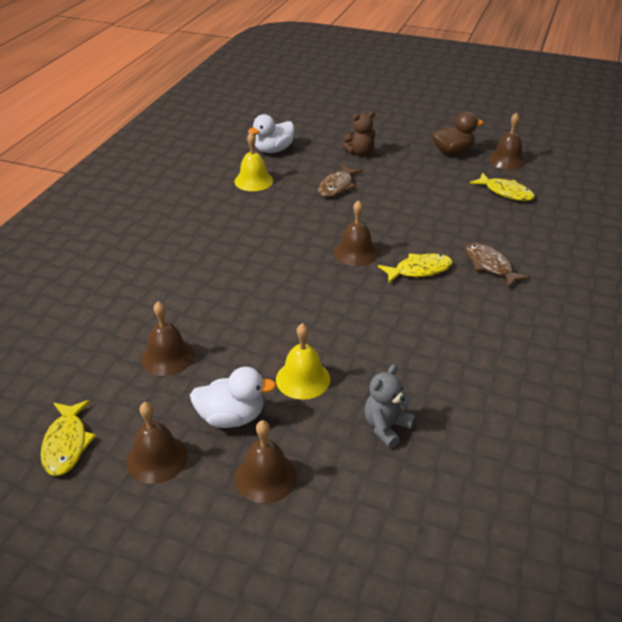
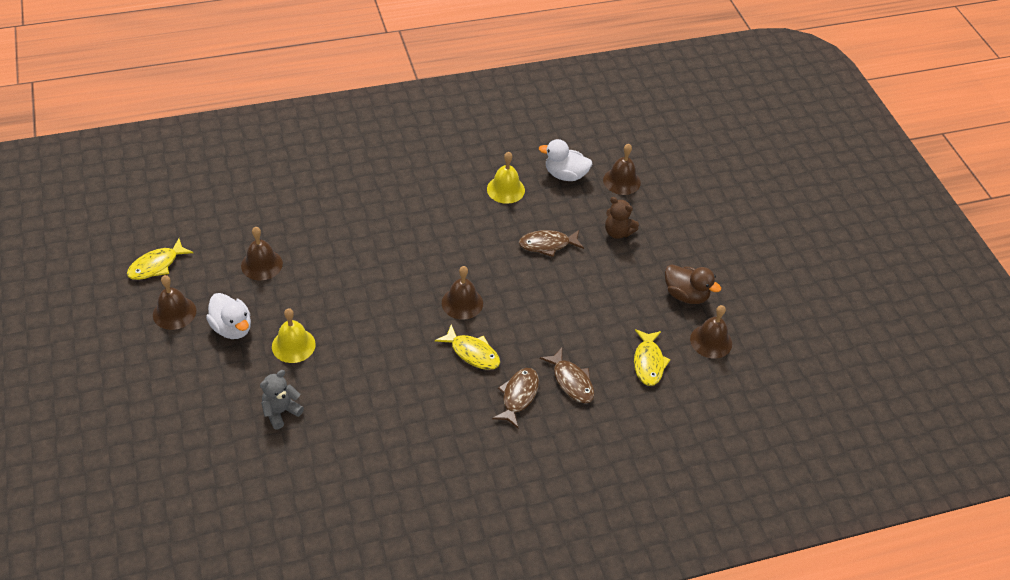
camera: 50 degrees right, 10 degrees up
brown bell [235,420,297,503] -> brown bell moved to [603,144,641,195]
grey teddy bear [364,364,415,448] -> grey teddy bear turned 45 degrees counterclockwise [260,370,304,429]
none -> brown fish [540,348,595,403]

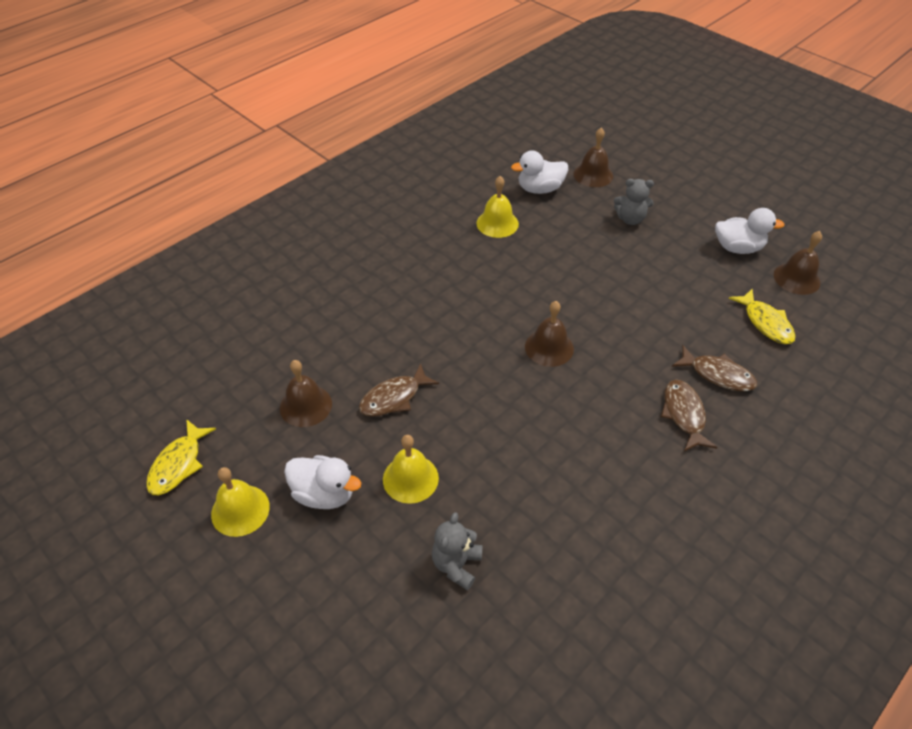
camera: 25 degrees left, 0 degrees up
brown bell [153,275,196,330] -> yellow bell [211,467,270,537]
yellow fish [435,324,500,370] -> none
brown fish [519,230,584,257] -> brown fish moved to [359,363,439,417]
brown teddy bear [605,197,639,239] -> grey teddy bear [614,179,654,225]
brown duck [665,264,721,304] -> white duck [715,208,785,254]

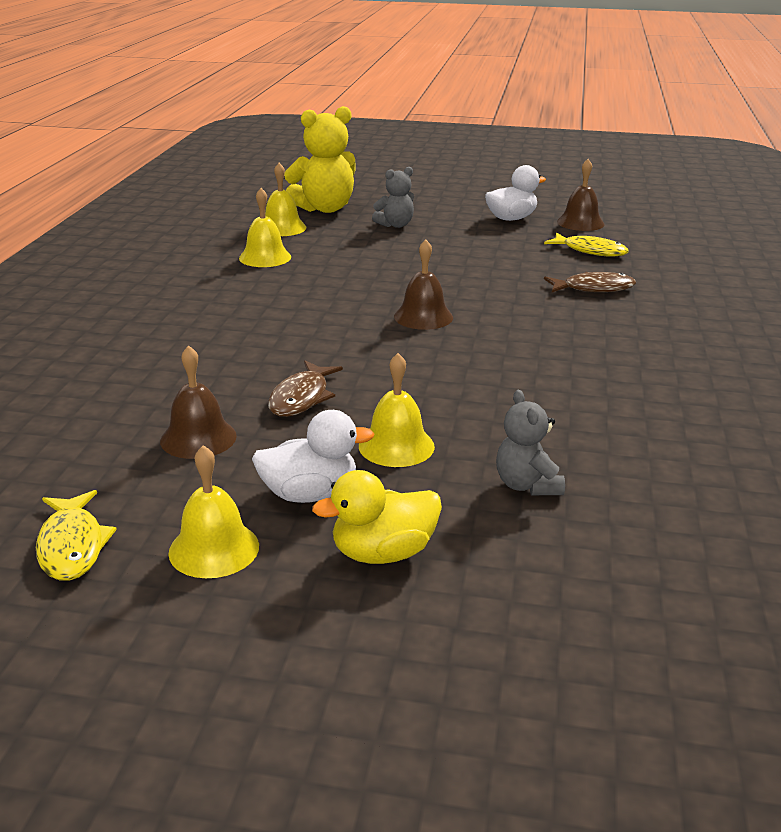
camera: 35 degrees left, 20 degrees down
white duck [511,150,568,194] -> yellow bell [265,163,306,236]
brown bell [574,128,613,187] -> yellow teddy bear [284,106,355,213]
brown fish [661,380,717,452] -> none
none -> yellow duck [312,470,442,564]

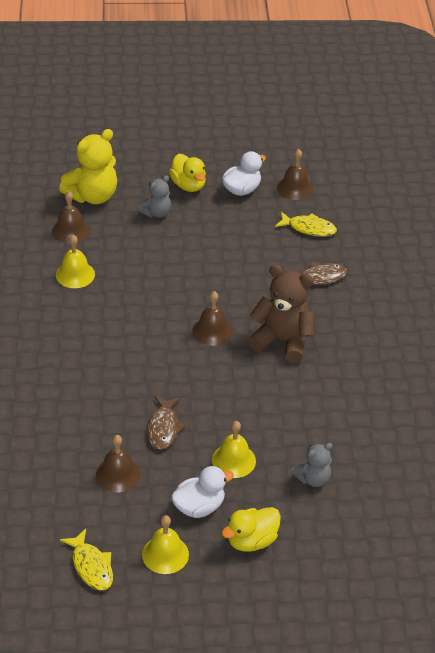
camera: 15 degrees left, 15 degrees up
yellow bell [265,163,306,236] -> brown bell [52,191,90,243]
grey teddy bear [496,390,565,495] -> grey teddy bear turned 90 degrees counterclockwise [291,443,333,487]
none -> yellow duck [169,154,206,192]
none -> brown teddy bear [248,265,314,363]

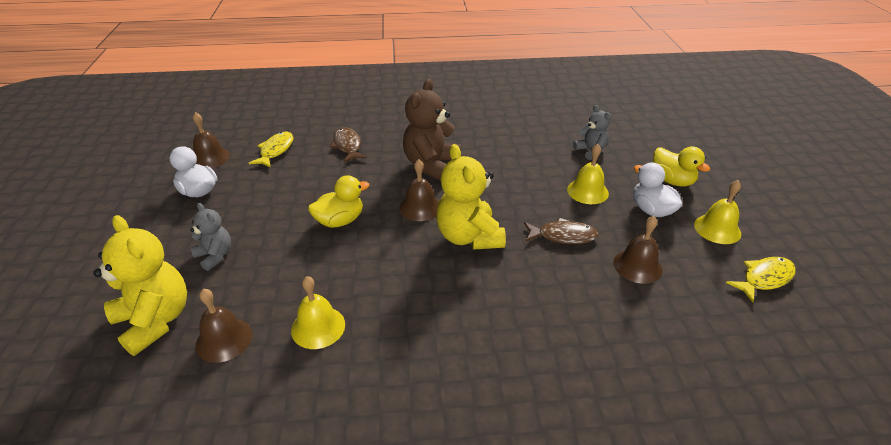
camera: 90 degrees left, 5 degrees down
yellow duck [169,154,206,192] -> yellow duck moved to [308,175,370,228]
none -> yellow teddy bear [436,144,506,250]

